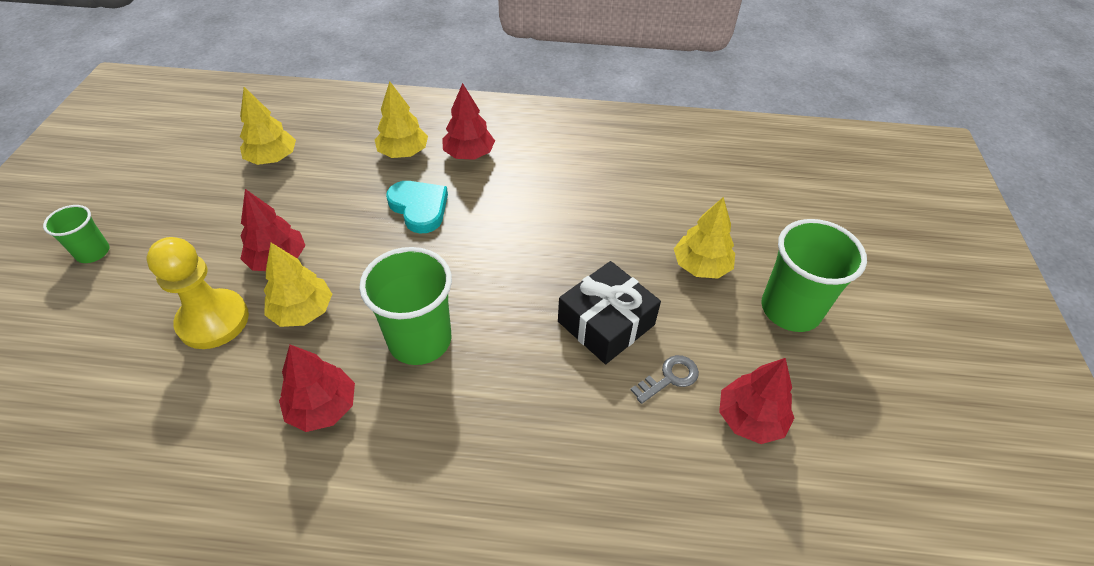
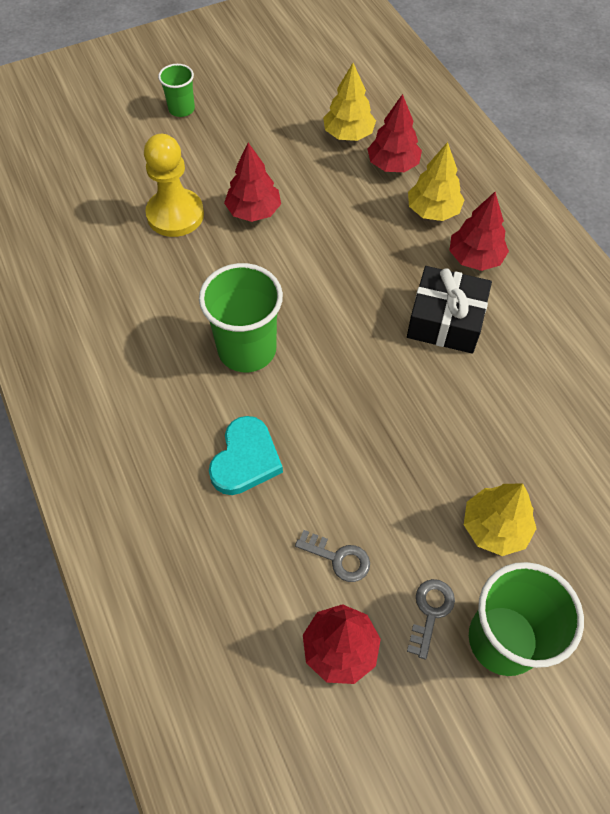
camera: 60 degrees right, 10 degrees up
yellow tree [264,243,332,327] -> none
red tree [279,345,355,432] -> red tree moved to [367,94,422,172]
turquoise heart [386,181,448,234] -> turquoise heart moved to [209,416,283,495]
black gift [558,261,661,364] -> black gift moved to [407,266,492,354]
none -> grey key [407,579,455,660]

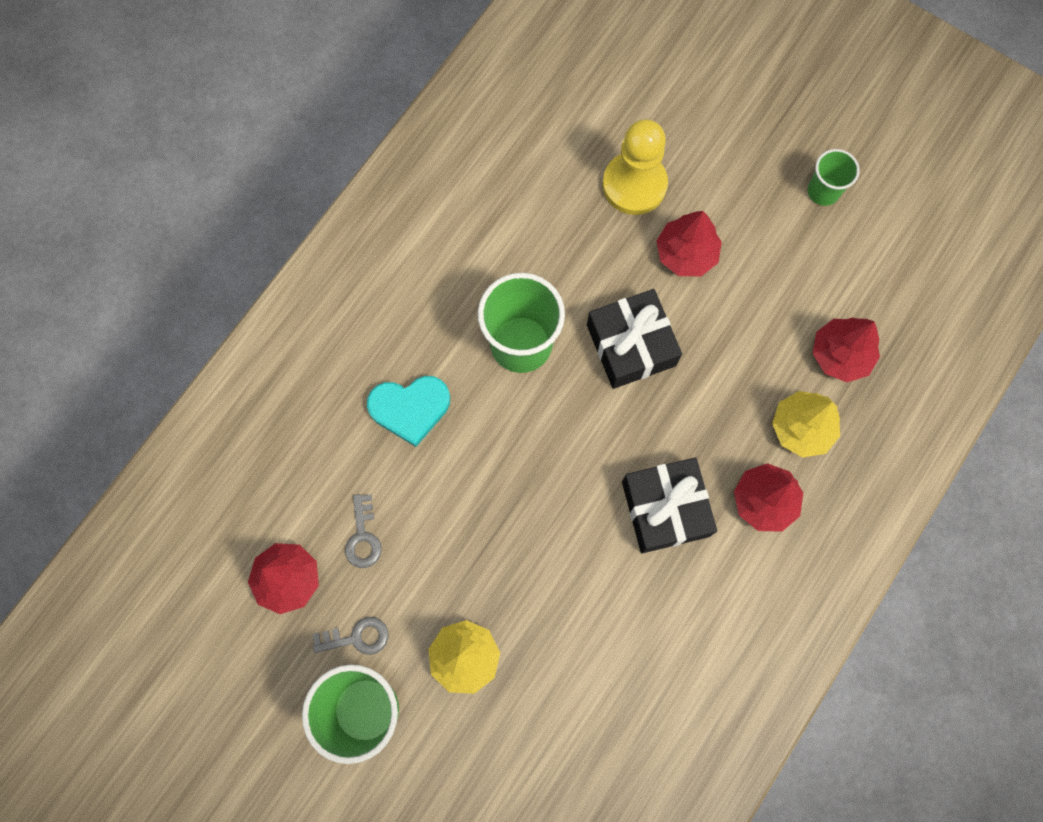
camera: 60 degrees right, 15 degrees up
green cup [158,64,195,117] -> green cup moved to [808,149,860,206]
yellow tree [323,63,376,141] -> none
none -> black gift [587,289,682,389]

